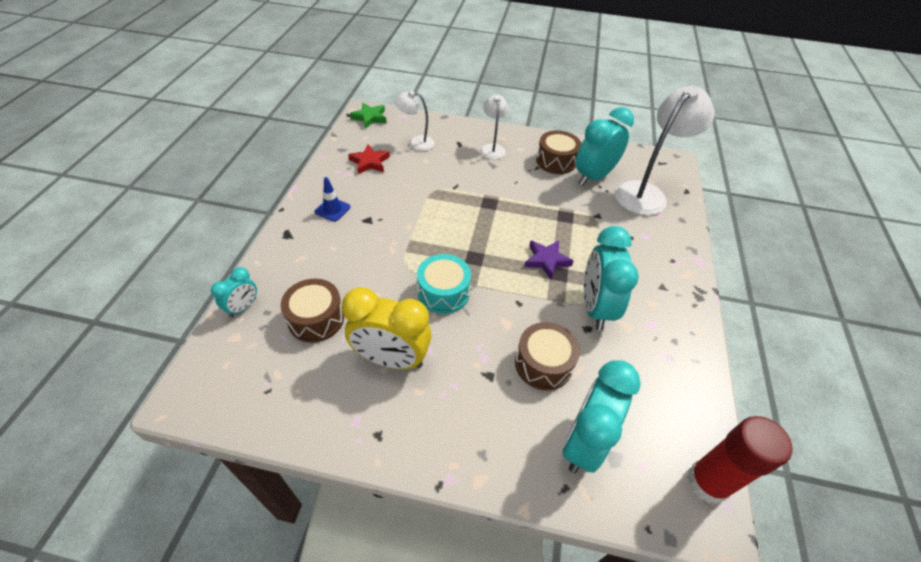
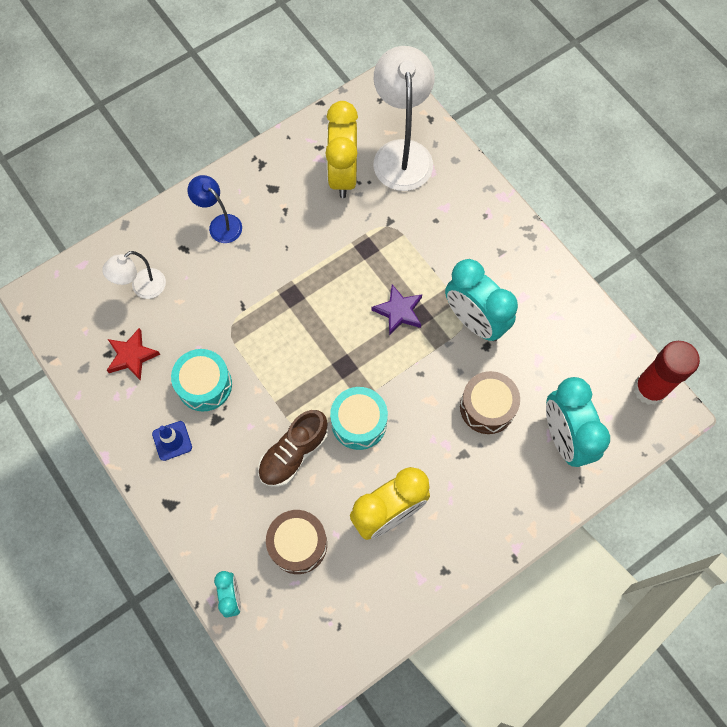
camera: 45 degrees left, 20 degrees up
green star [350,103,387,129] -> none
white lamp [480,94,508,159] -> blue lamp [188,175,242,243]
brown drum [536,130,581,174] -> none
turquoise clock [576,107,634,186] -> yellow clock [325,101,358,198]
none -> turquoise drum [171,349,232,411]
none -> brown shoe [258,410,328,487]

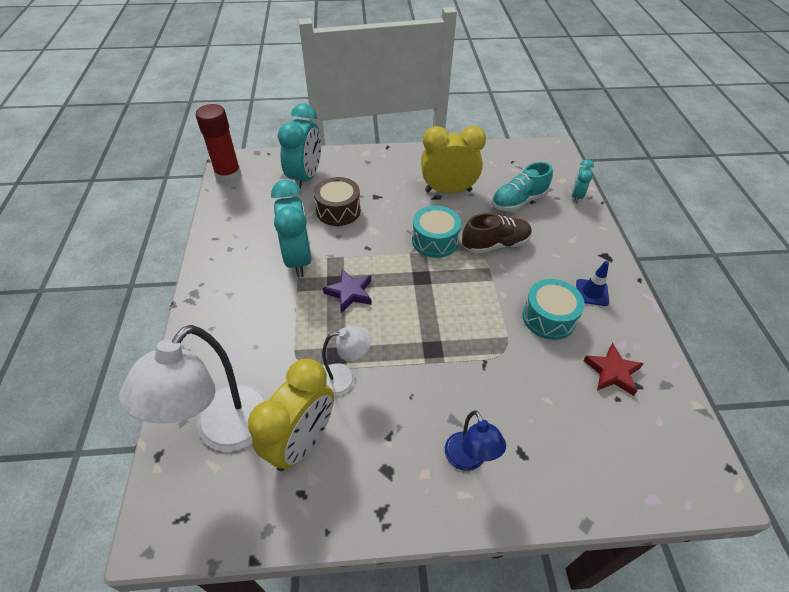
camera: 150 degrees left, 20 degrees down
white lamp [102,251,166,299] -> white lamp moved to [322,325,371,396]
brown drum [266,510,327,574] -> turquoise shoe [492,162,553,211]

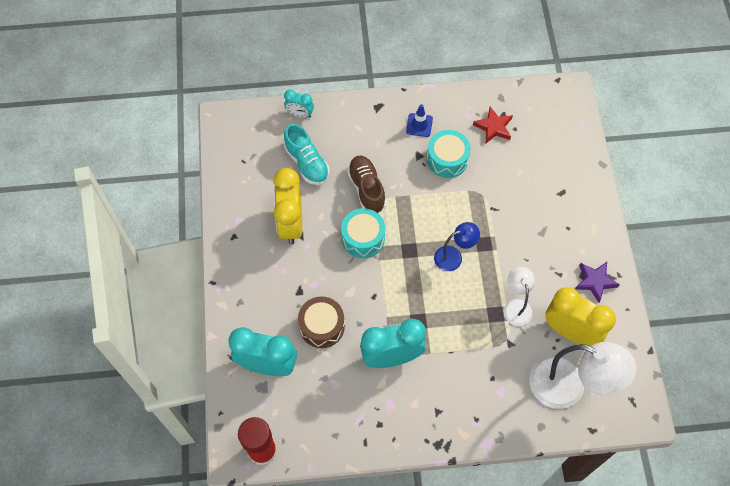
camera: 90 degrees left, 15 degrees up
purple star [323,269,372,313] -> purple star moved to [575,262,620,303]
blue lamp [445,411,506,471] -> blue lamp moved to [434,222,480,271]

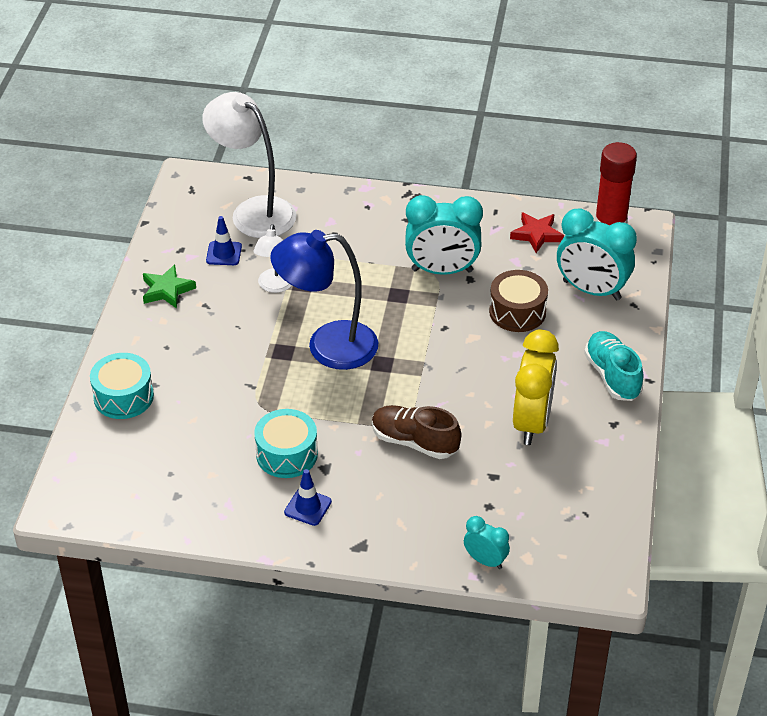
camera: 165 degrees left, 20 degrees down
turquoise shoe [284,124,329,185] -> turquoise shoe moved to [584,331,643,401]
turquoise drum [341,208,385,258] -> turquoise drum moved to [90,353,154,419]
brown shoe [347,156,386,213] -> brown shoe turned 120 degrees clockwise [372,405,461,459]
blue lamp [434,222,480,271] -> blue lamp [270,230,378,370], size x1.86
red star [473,107,513,143] -> red star moved to [510,212,564,253]
yellow clock [545,287,616,346] -> blue traffic cone [206,216,242,265]
purple star [575,262,620,303] -> green star [143,265,196,309]

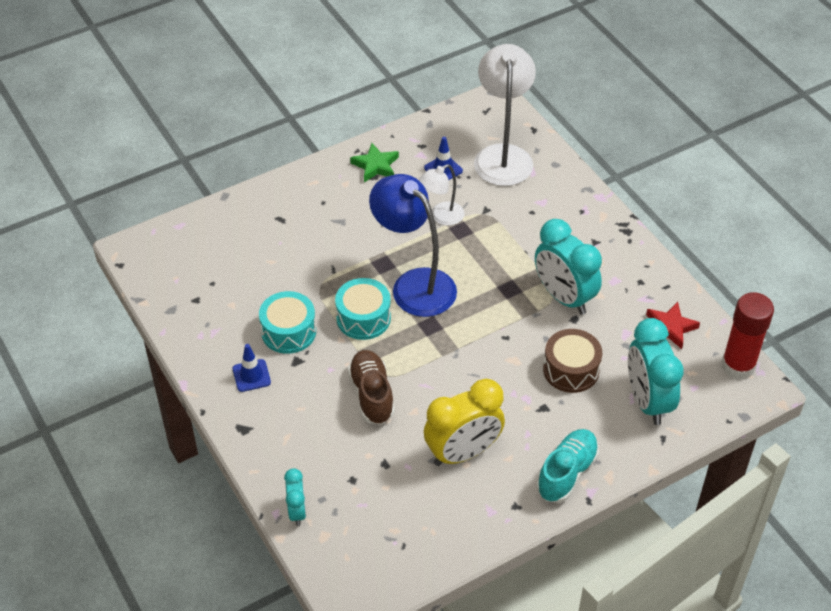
camera: 50 degrees right, 5 degrees up
turquoise drum [90,353,154,419] -> turquoise drum moved to [335,278,391,340]

